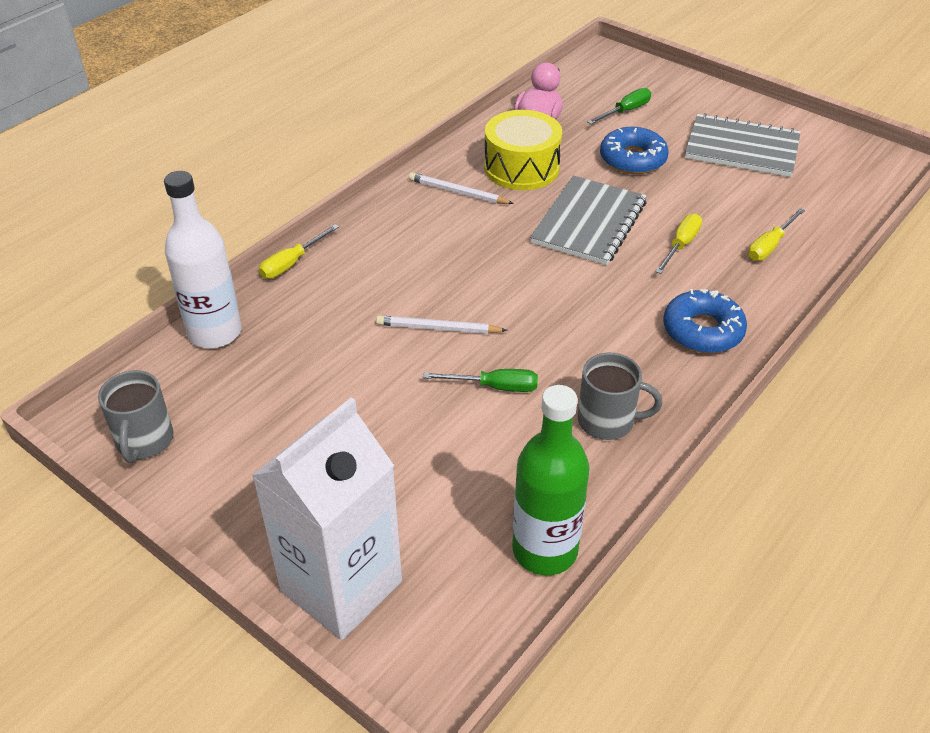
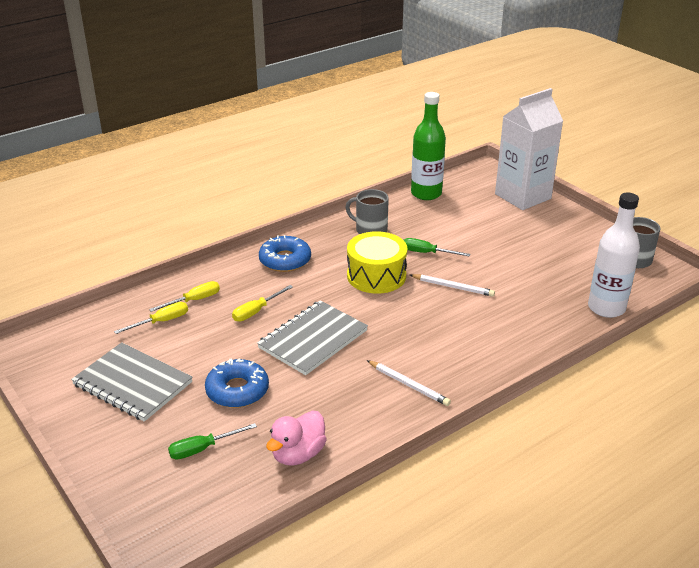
camera: 165 degrees left, 10 degrees down
yellow screwdriver [259,224,339,279] -> yellow screwdriver moved to [114,302,188,334]
yellow drum [484,110,562,190] -> yellow drum moved to [347,231,407,294]

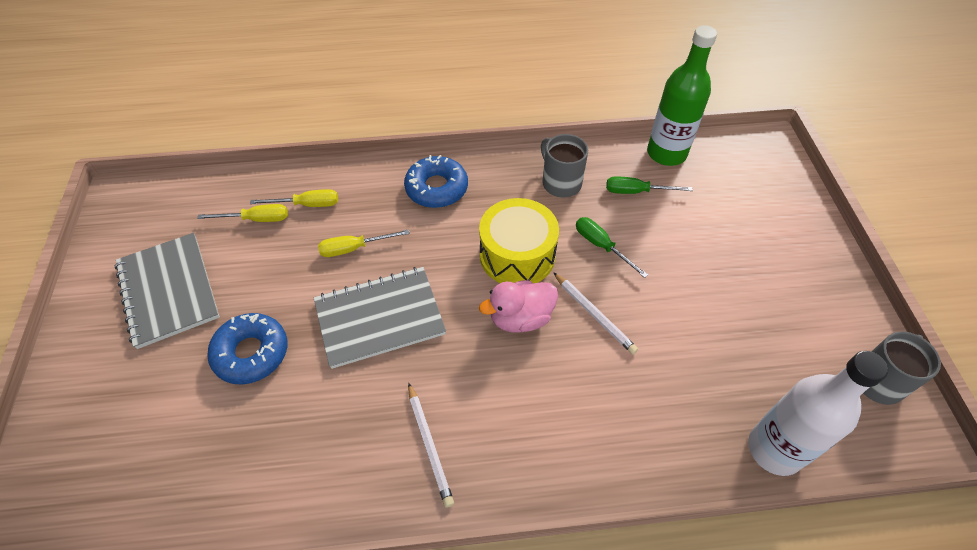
camera: 30 degrees right, 20 degrees up
green screwdriver [168,423,257,460] -> green screwdriver moved to [606,176,693,194]
pink duck [266,411,327,466] -> pink duck moved to [479,280,558,333]
white carton [495,88,563,210] -> none

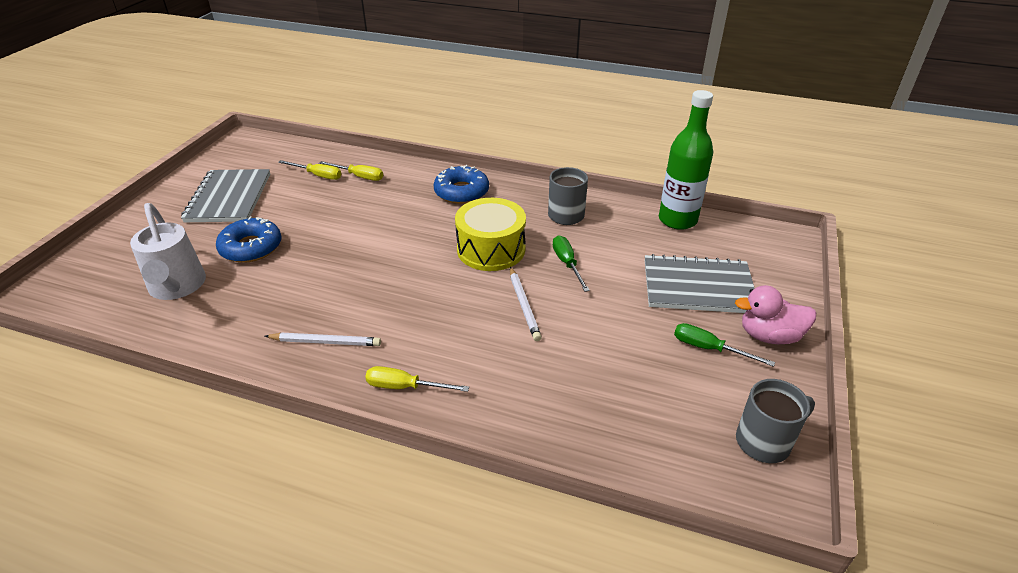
camera: 25 degrees right, 15 degrees down
grey notebook [314,267,446,369] -> grey notebook moved to [645,254,755,313]
yellow screwdriver [318,229,410,257] -> yellow screwdriver moved to [365,366,469,392]
white pencil [408,383,454,507] -> white pencil turned 90 degrees counterclockwise [265,333,381,346]
pink duck [479,280,558,333] -> pink duck moved to [735,285,816,344]
green screwdriver [606,176,693,194] -> green screwdriver moved to [674,323,775,367]
white bottle [748,351,888,476] -> none
none -> white watering can [130,203,206,300]

